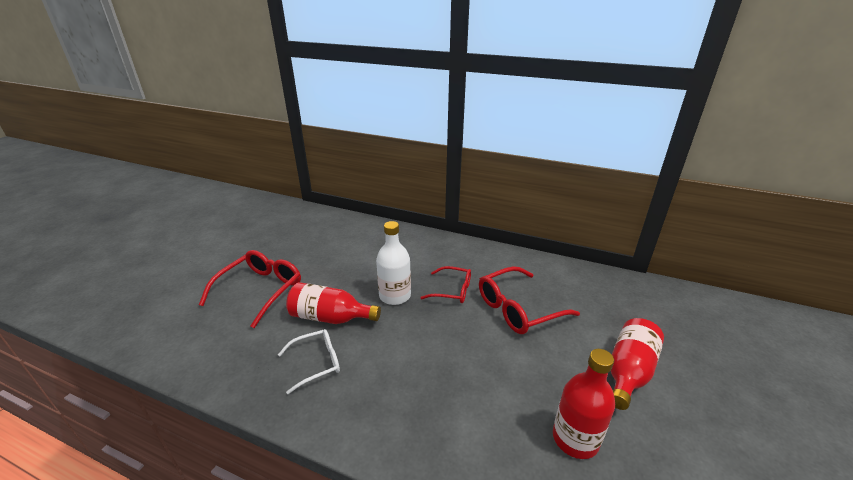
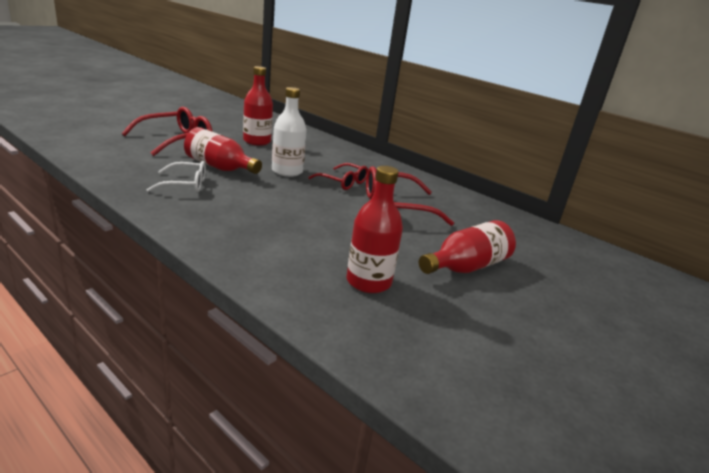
camera: 15 degrees right, 5 degrees down
none -> red bottle [243,66,273,146]

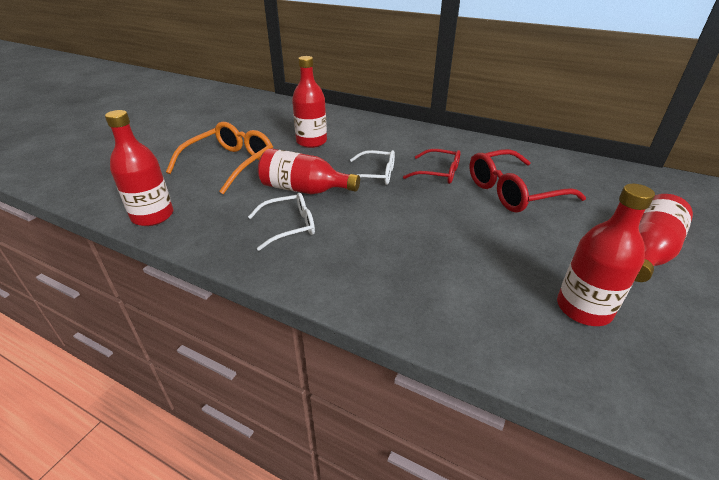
camera: 10 degrees left, 10 degrees up
red glasses [121,107,213,156] -> orange glasses [166,122,273,195]
white bottle [272,87,307,177] -> white glasses [350,150,395,185]
none -> red bottle [105,110,173,226]

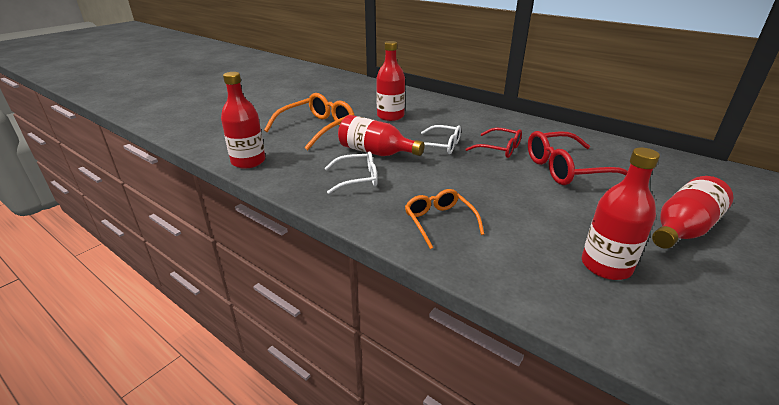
camera: 10 degrees right, 5 degrees down
none -> orange glasses [405,189,484,249]

